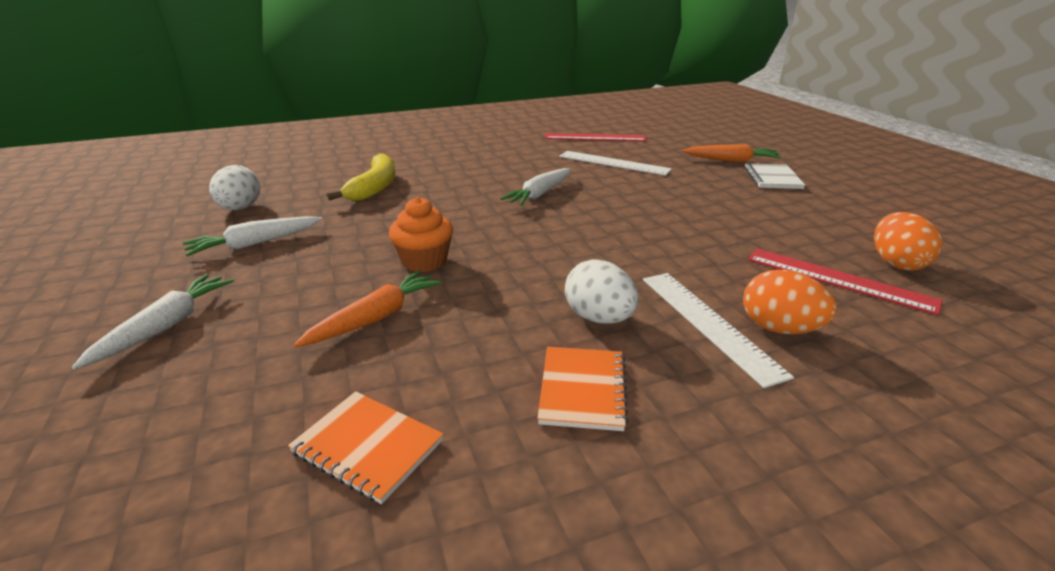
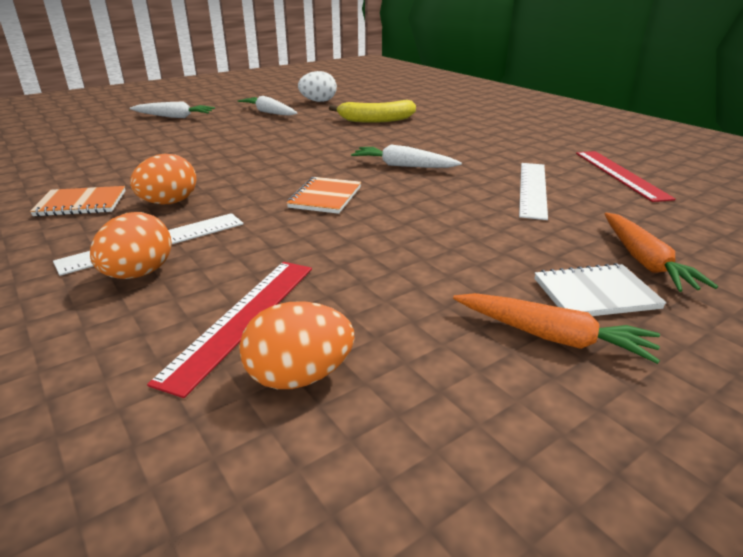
camera: 75 degrees right, 0 degrees up
orange notebook [288,391,444,504] -> orange notebook moved to [287,177,361,214]
orange carrot [294,270,442,348] -> orange carrot moved to [453,293,660,364]
orange cupcake [389,197,453,272] -> none
white egg [565,259,639,324] -> orange egg [130,154,197,204]

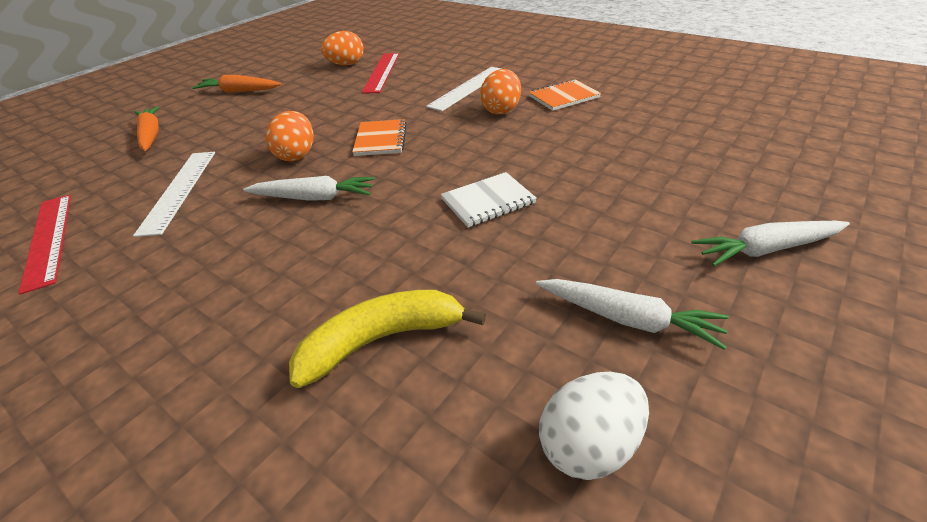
camera: 165 degrees right, 10 degrees up
orange egg [90,212,172,279] -> orange egg moved to [266,111,313,161]
white notebook [534,263,667,316] -> white notebook moved to [441,172,537,227]

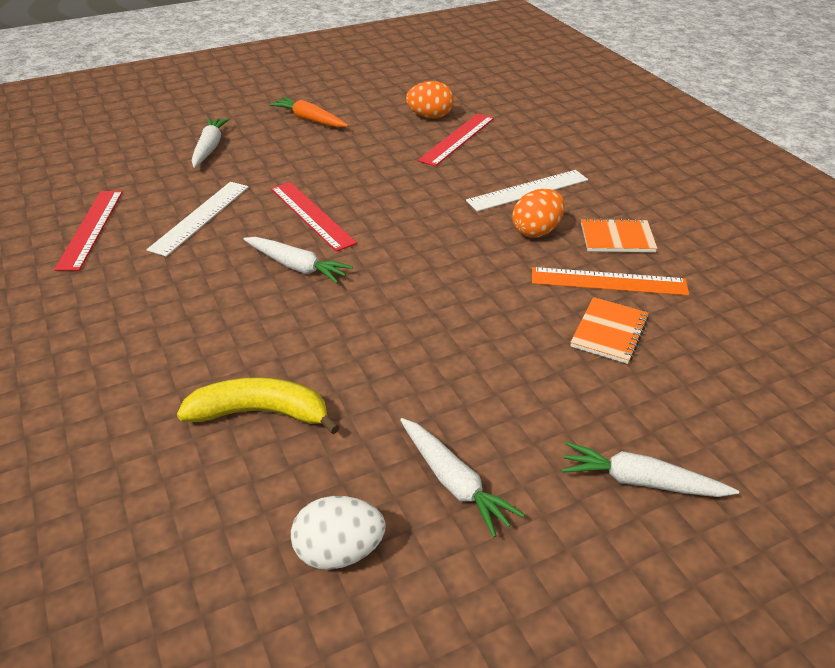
camera: 25 degrees right, 0 degrees up
orange carrot [134,106,159,151] -> white carrot [192,118,230,168]
orange egg [266,111,313,161] -> red ruler [271,182,357,252]
orange notebook [352,119,407,156] -> orange notebook moved to [570,297,649,364]
white notebook [441,172,537,227] -> none
none -> orange ruler [532,267,689,296]

